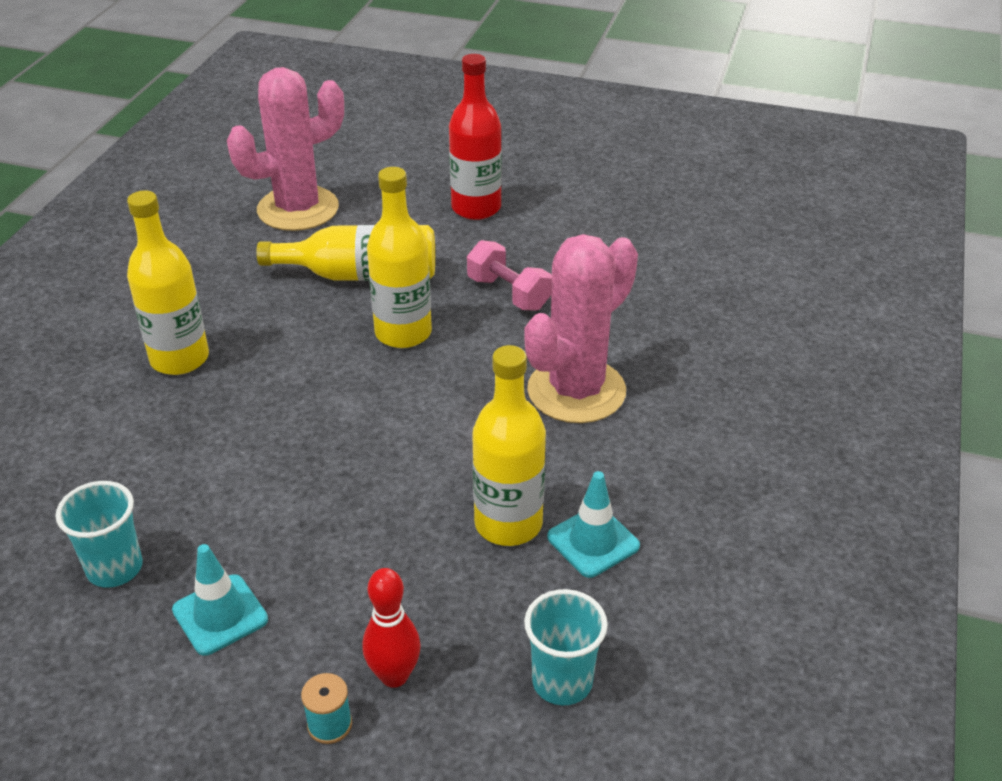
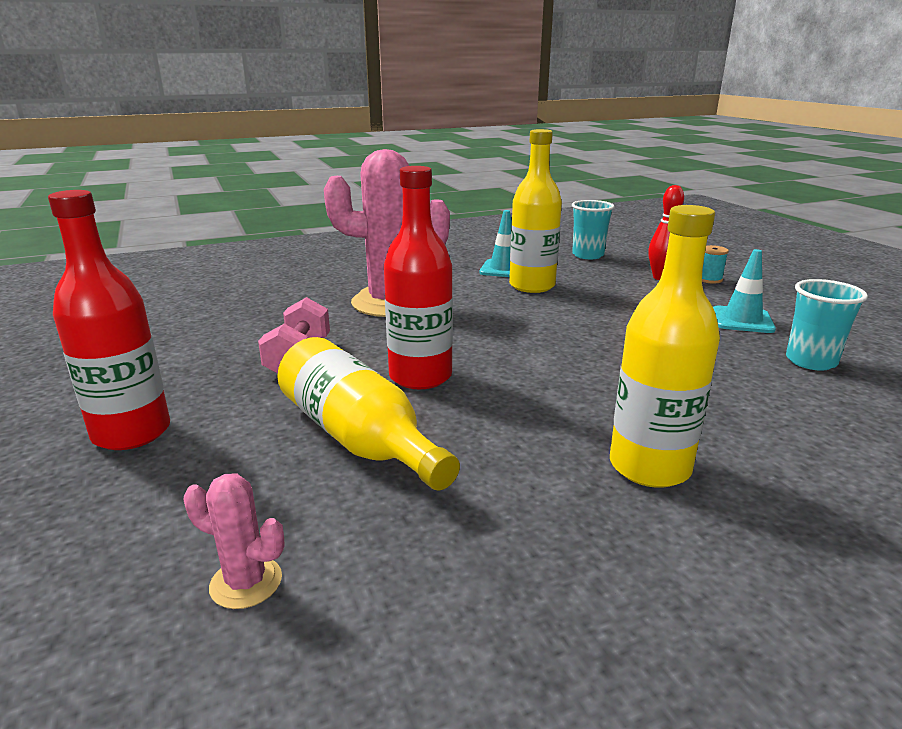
camera: 130 degrees left, 15 degrees down
pink cactus [227,67,344,231] -> pink cactus [183,473,285,609], size x0.42
yellow bottle [367,167,432,348] -> red bottle [384,166,453,389]

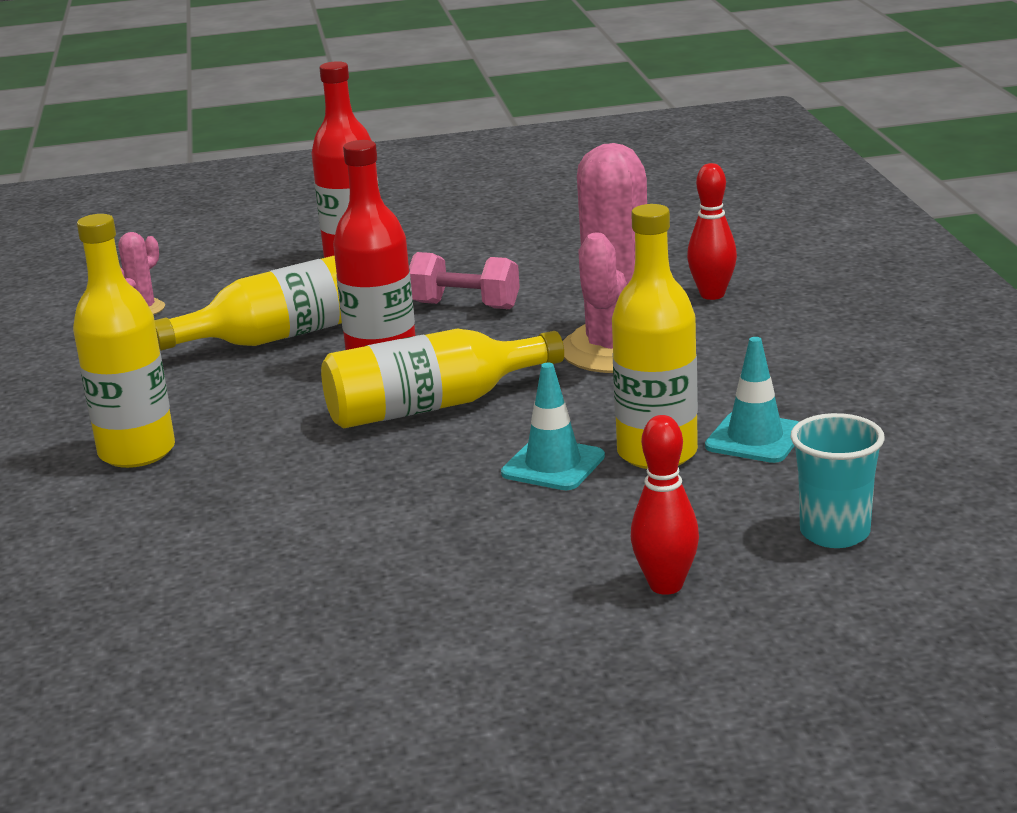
camera: 105 degrees right, 0 degrees up
turquoise spool [702,245,729,284] -> none
turquoise traffic cone [713,249,776,333] -> turquoise traffic cone moved to [501,363,605,490]
turquoise cup [786,279,868,370] -> none
none -> yellow bottle [321,329,564,428]
none -> red bowling pin [687,163,737,300]

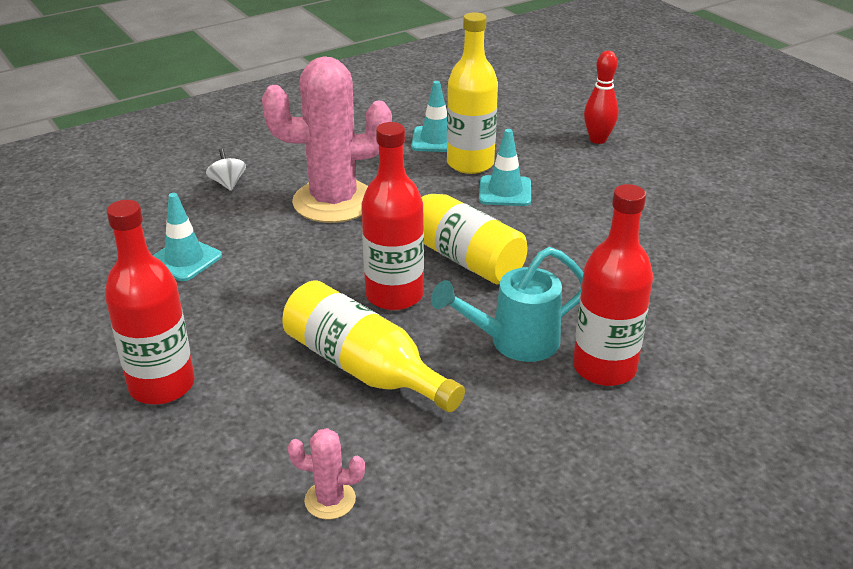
camera: 115 degrees left, 10 degrees up
yellow bottle [73,214,175,468] -> red bottle [573,184,653,386]
pink dumbbell [409,252,520,309] -> none
red bowling pin [687,163,737,300] -> white spinning top [206,149,246,191]
turquoise cup [791,413,885,548] -> none
none -> turquoise traffic cone [153,193,222,281]
none -> turquoise watering can [431,247,583,362]

